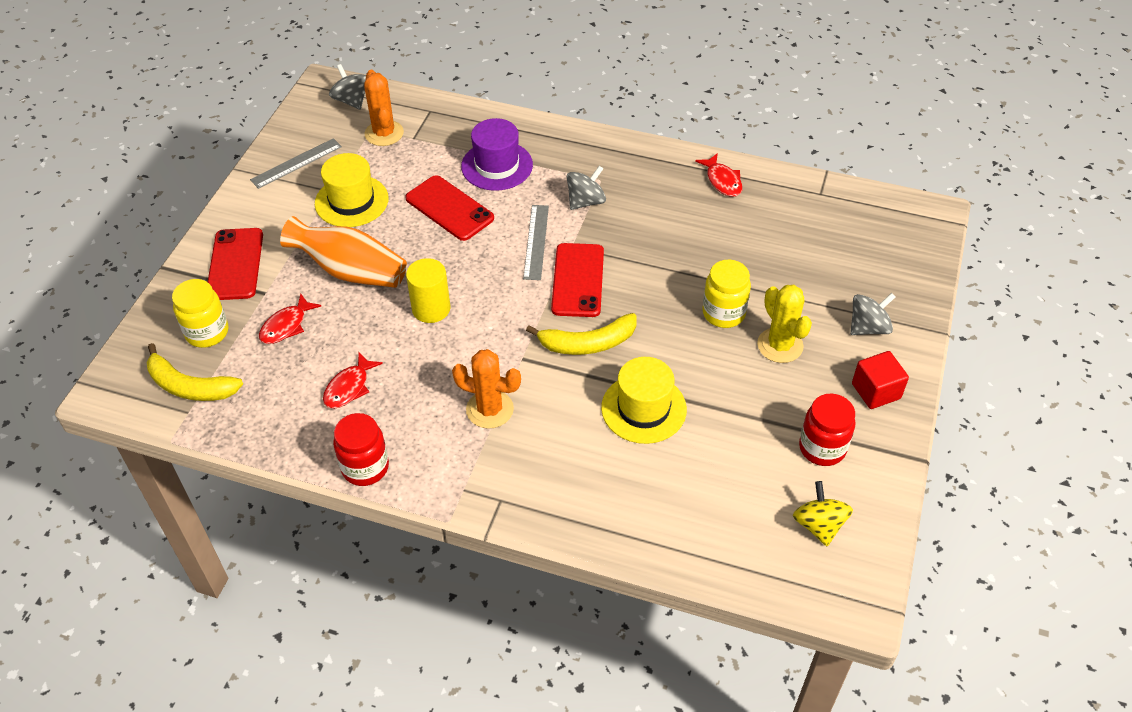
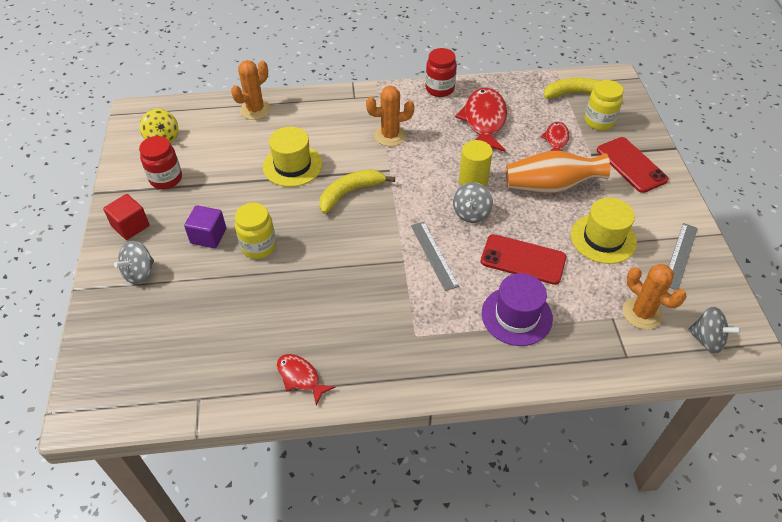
camera: 155 degrees right, 0 degrees up
red fish [323,352,383,409] -> red fish [455,88,507,152], size x1.86
red phone [551,243,604,317] -> none
grey spinning top [567,166,606,210] -> grey spinning top moved to [453,182,493,223]
yellow cactus [757,285,812,363] -> purple cube [184,205,226,248]
none -> orange cactus [231,60,271,120]

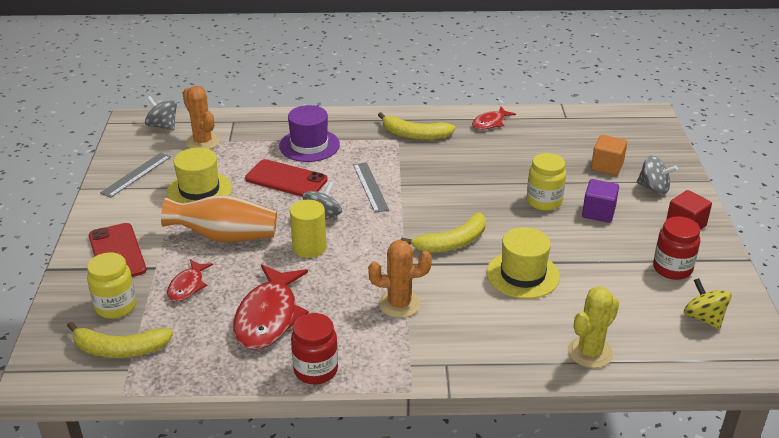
camera: 175 degrees left, 15 degrees down
grey spinning top [114,241,154,284] -> grey spinning top turned 75 degrees clockwise [637,155,678,195]
orange cactus [231,60,271,120] -> yellow cactus [568,286,619,368]
red fish [277,354,335,405] -> red fish turned 90 degrees clockwise [472,107,516,130]
none -> yellow banana [378,112,456,140]
none -> orange cube [591,135,627,176]

